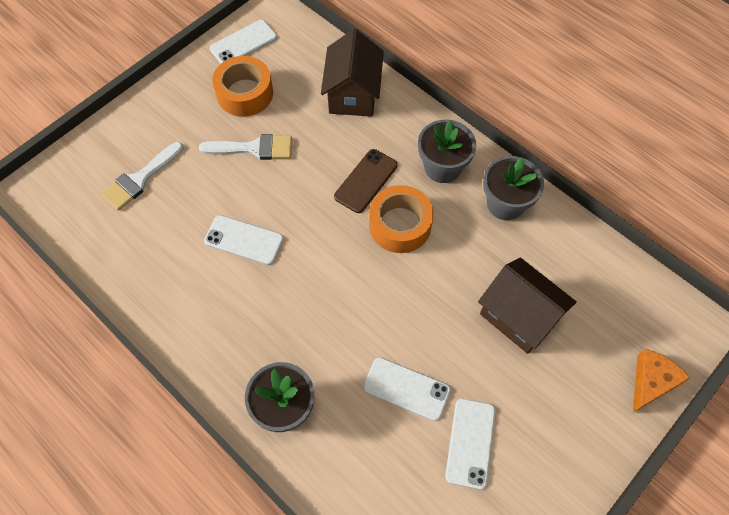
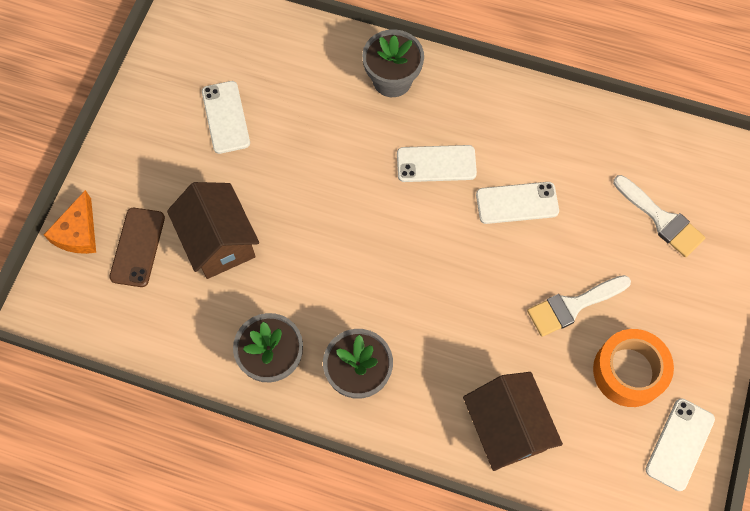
camera: 155 degrees right, 5 degrees up
white brush [101,142,184,211] -> white brush turned 120 degrees clockwise [613,175,705,257]
brown phone [334,149,398,213] -> brown phone moved to [109,208,165,287]
white phone [363,357,451,421] -> white phone moved to [397,145,477,182]
orange tape [369,185,433,253] -> none
brown house [478,258,577,354] -> brown house turned 45 degrees clockwise [167,182,259,279]

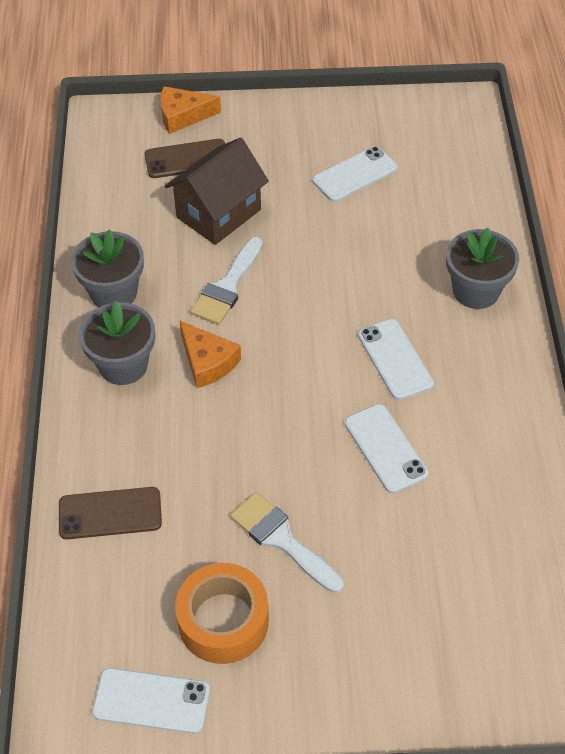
camera: 70 degrees right, 15 degrees down
brown house [463,372,563,471] -> brown phone [59,487,162,539]
white brush [613,175,705,257] -> white brush moved to [190,237,263,325]
none -> orange cheese [179,320,241,388]

